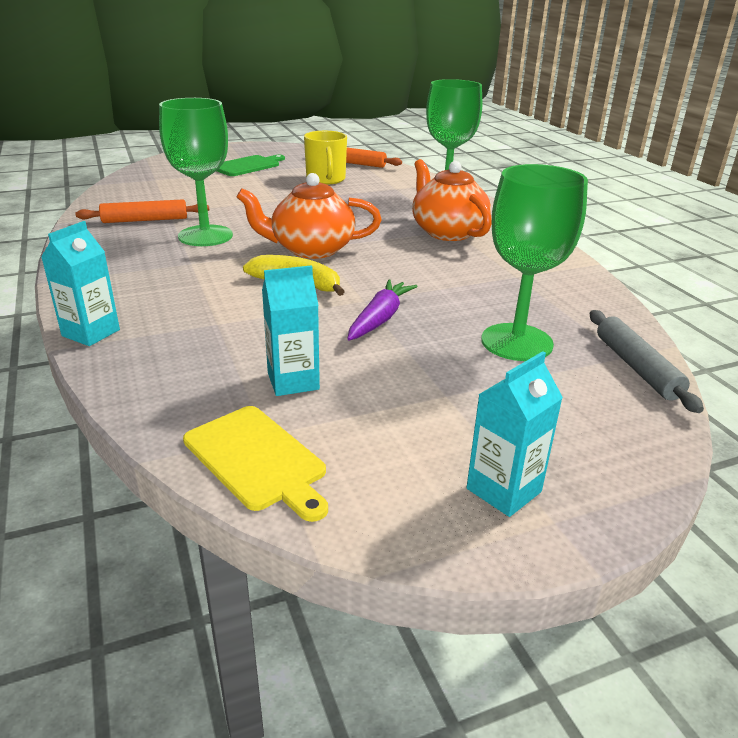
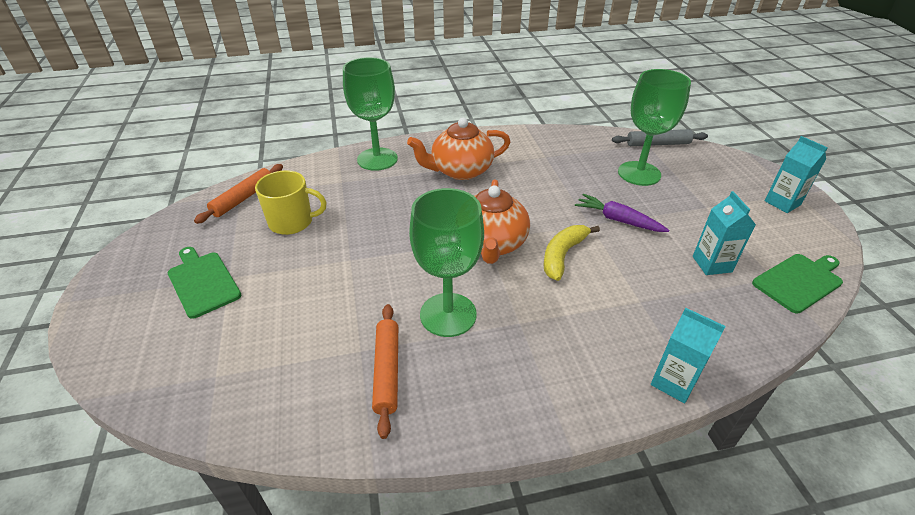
camera: 80 degrees left, 10 degrees up
yellow cutting board [183,406,328,522] -> green cutting board [752,254,843,313]

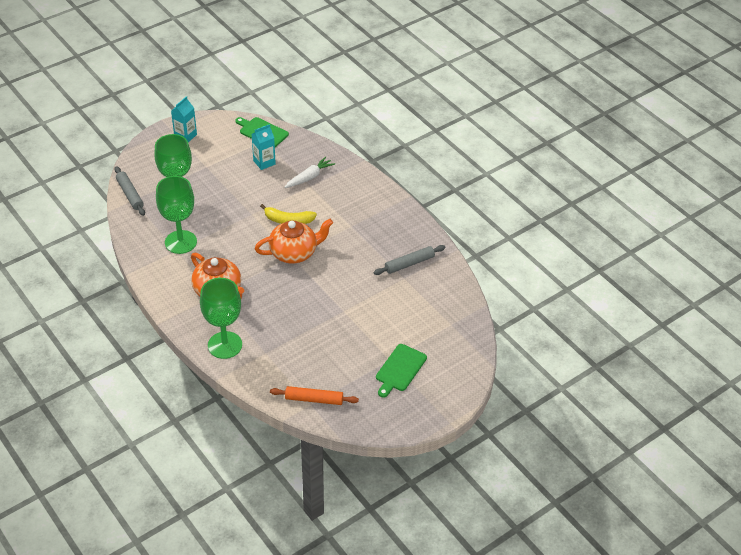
camera: 115 degrees left, 5 degrees up
yellow mug [255,170,327,235] -> none
orange rolling pin [372,304,398,439] -> grey rolling pin [374,245,445,275]
green goblet [409,188,484,337] -> green goblet moved to [156,176,197,254]
purple carrot [575,194,669,232] -> none
turquoise carton [651,308,726,403] -> none
none -> white carrot [284,157,335,188]

